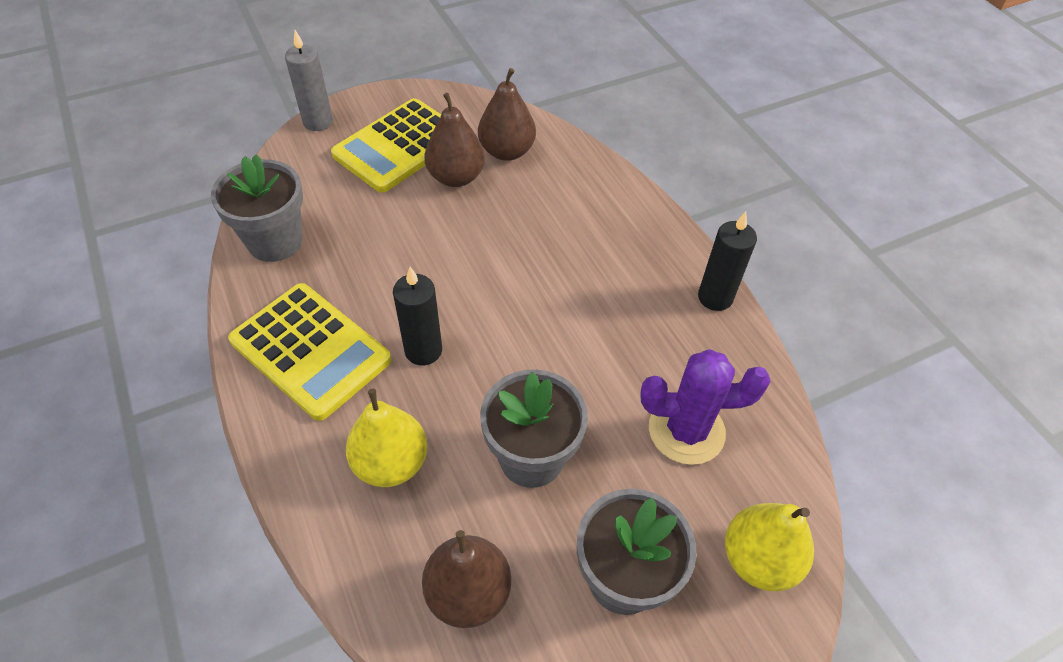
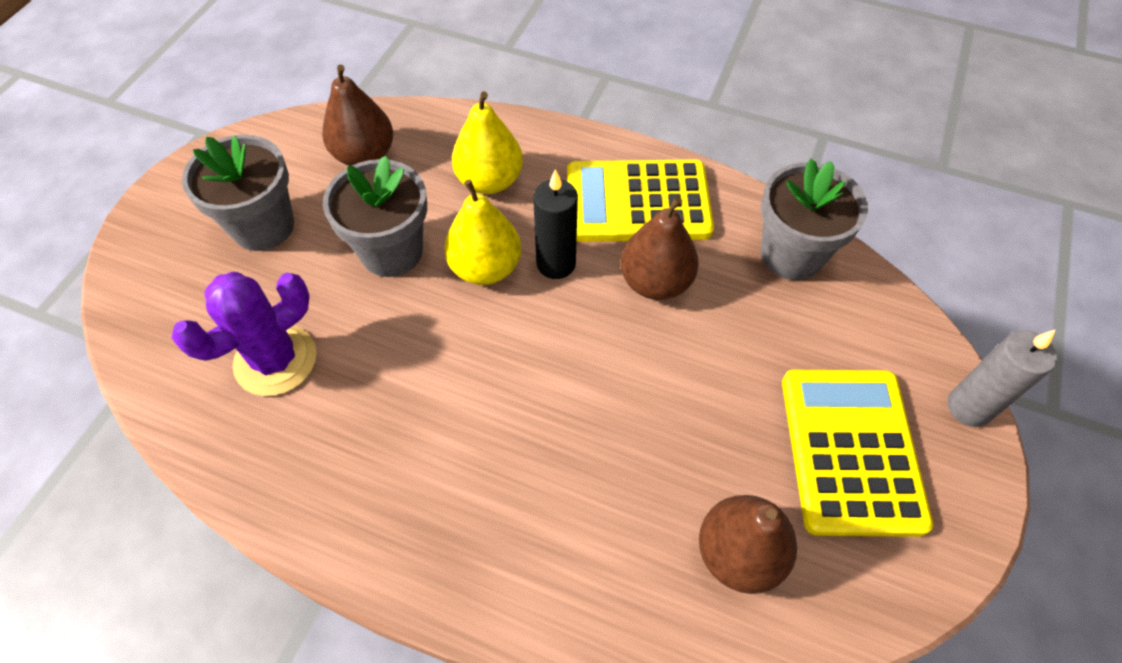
camera: 140 degrees right, 5 degrees up
brown pear [424,93,485,187] -> brown pear moved to [620,197,699,300]
black candle [698,212,757,311] -> none
yellow pear [725,503,814,591] -> yellow pear moved to [444,180,521,285]

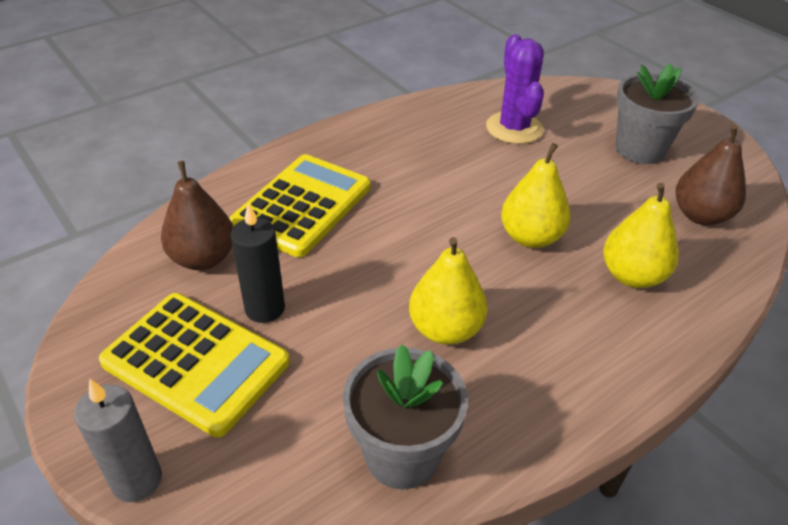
camera: 120 degrees right, 15 degrees down
grey flower pot [323,156,427,277] -> none
black candle [533,169,578,279] -> black candle moved to [231,203,285,323]
yellow calculator [567,159,714,242] -> yellow calculator moved to [229,154,371,257]
brown pear [620,197,699,300] -> yellow pear [409,237,488,345]

